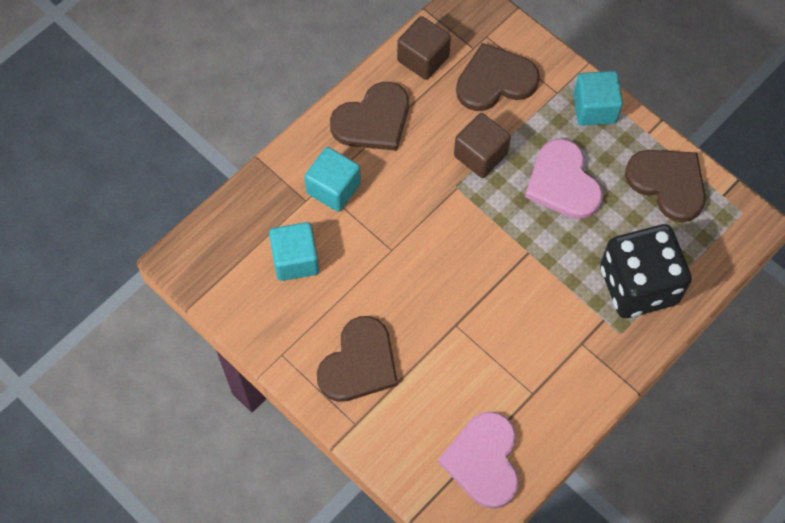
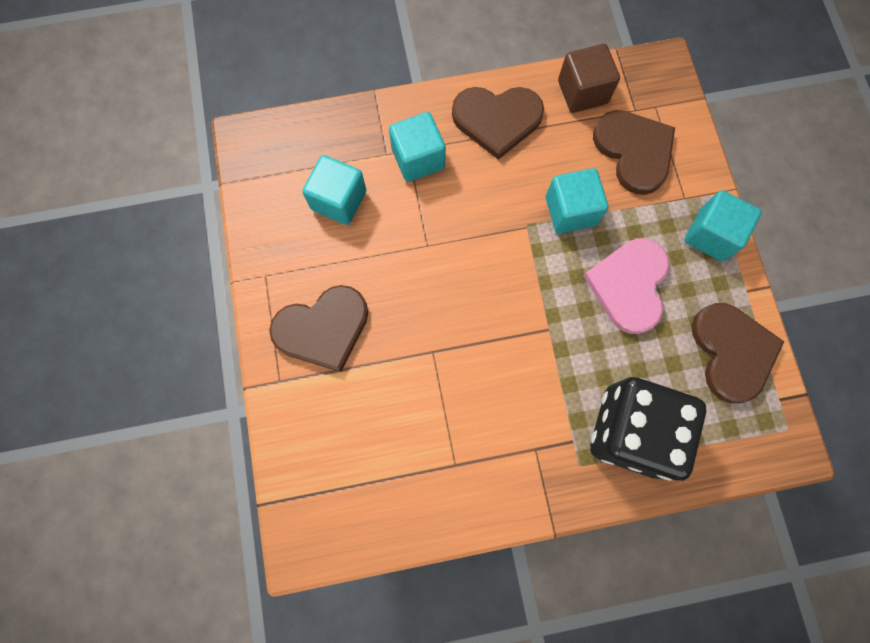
camera: 35 degrees right, 10 degrees up
pink heart [438,411,519,509] -> none
brown cube [454,113,511,178] -> turquoise cube [546,168,608,234]
brown heart [456,43,540,111] -> brown heart turned 45 degrees clockwise [593,110,675,195]

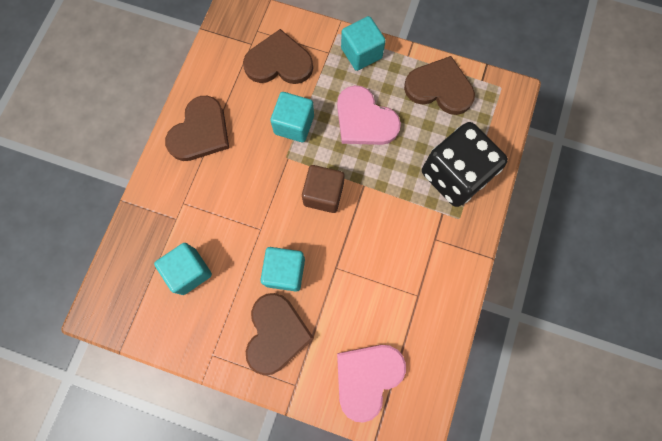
camera: 60 degrees left, 0 degrees up
turquoise cube [389,112,446,182] -> turquoise cube moved to [260,247,305,292]
brown cube [558,44,620,113] -> brown cube moved to [302,165,345,213]
none -> pink heart [337,345,406,423]

